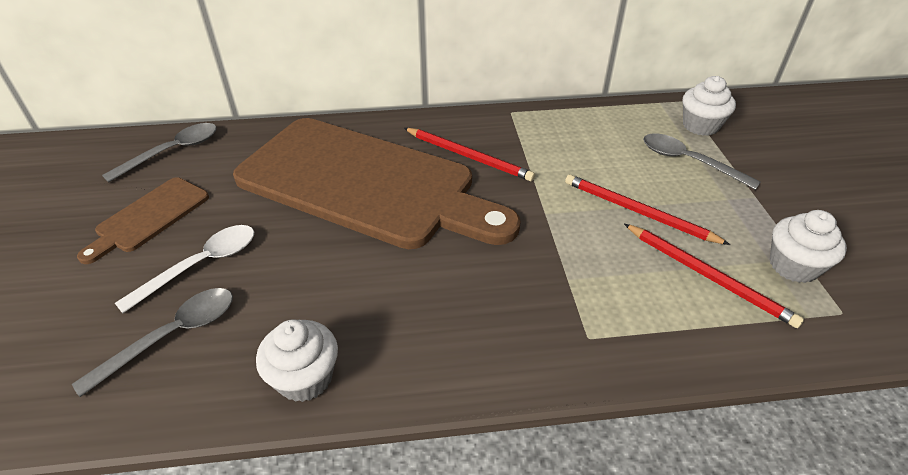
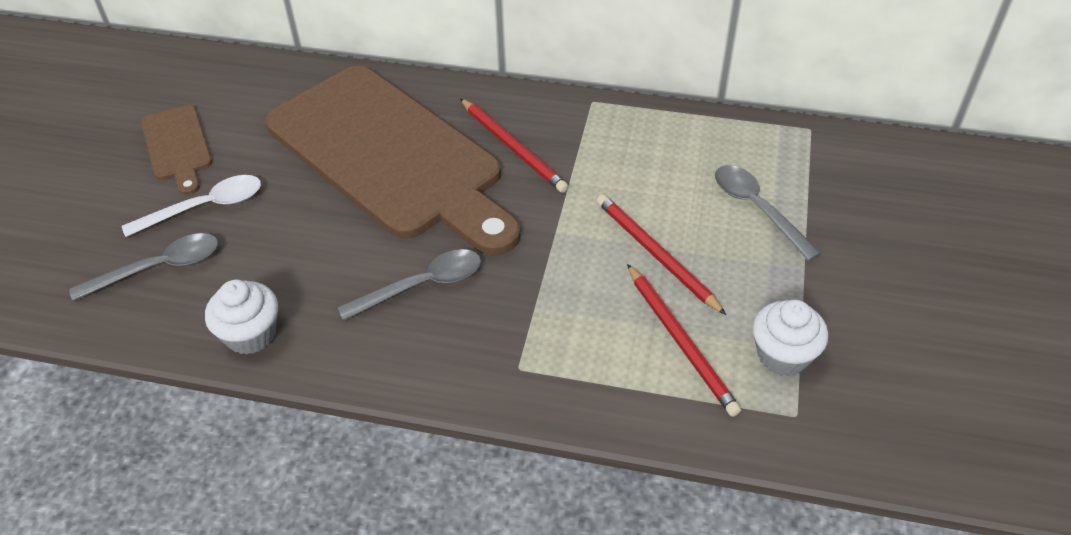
camera: 20 degrees right, 5 degrees up
brown cutting board [77,177,209,264] -> brown cutting board turned 75 degrees counterclockwise [141,105,212,195]
grey spoon [102,123,217,183] -> grey spoon moved to [337,249,481,321]
white cupcake [683,76,736,136] -> none

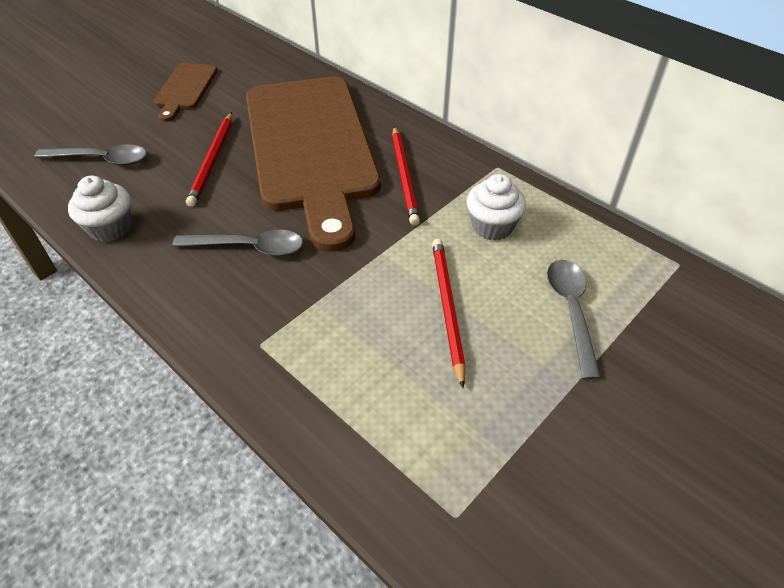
camera: 30 degrees right, 0 degrees up
white spoon [122,175,261,237] -> none
red pencil [627,264,741,417] -> red pencil moved to [186,112,232,207]
white cupcake [753,300,828,376] -> white cupcake moved to [467,174,526,241]

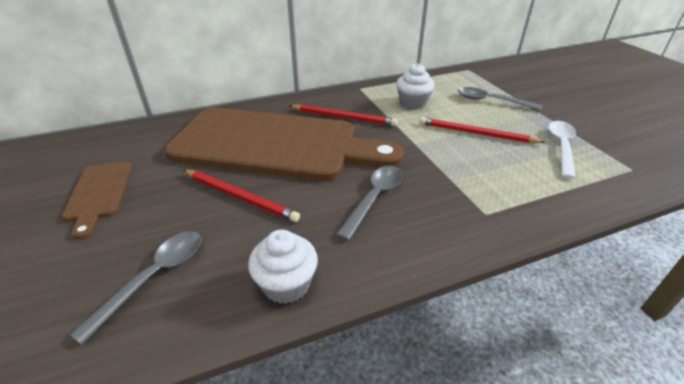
camera: 65 degrees left, 10 degrees down
brown cutting board [154,63,218,122] -> brown cutting board turned 45 degrees clockwise [62,162,133,239]
none -> white spoon [548,121,576,179]

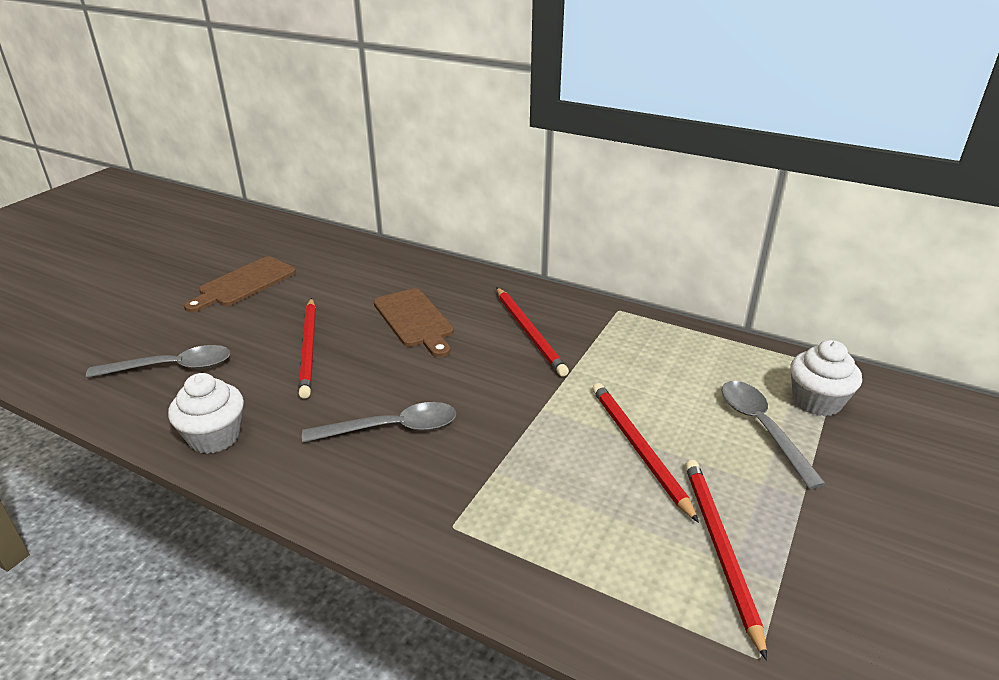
camera: 50 degrees right, 5 degrees down
brown cutting board [165,108,404,181] -> brown cutting board [374,288,454,357], size x0.42
white cupcake [396,63,435,109] -> white cupcake moved to [791,340,862,416]
white spoon [548,121,576,179] -> red pencil [685,460,767,661]

